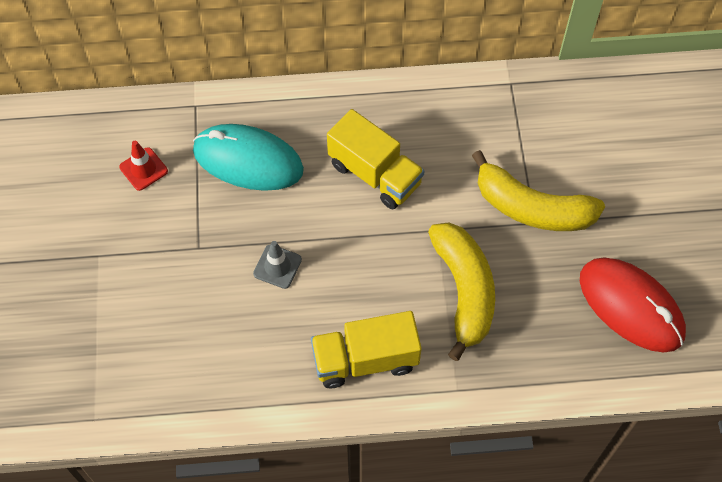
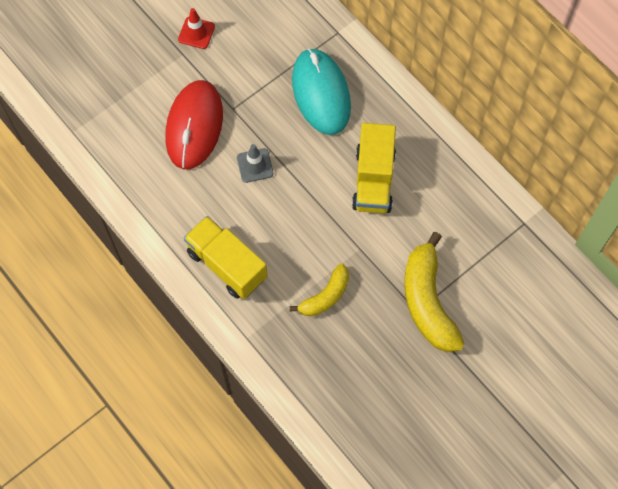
camera: 55 degrees right, 5 degrees up
red traffic cone [119,141,168,191] -> red traffic cone moved to [178,8,215,49]
yellow banana [428,222,495,361] -> yellow banana [290,264,349,316], size x0.58
red mouse [580,258,686,353] -> red mouse moved to [166,80,223,169]

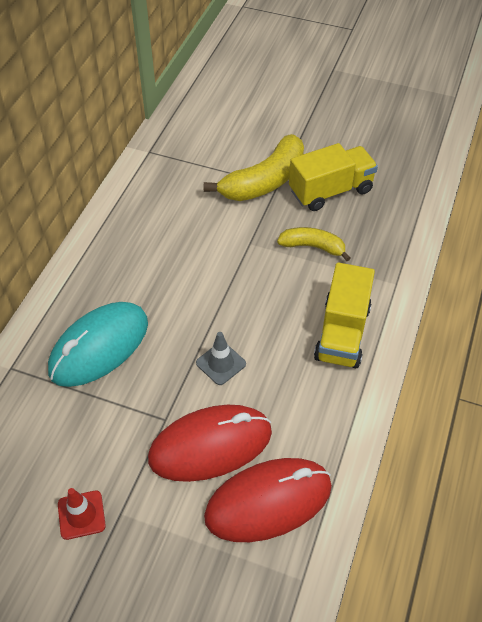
camera: 120 degrees left, 15 degrees down
yellow truck [352,123,396,213] -> yellow truck moved to [289,143,378,211]
none -> red mouse [204,458,332,542]

